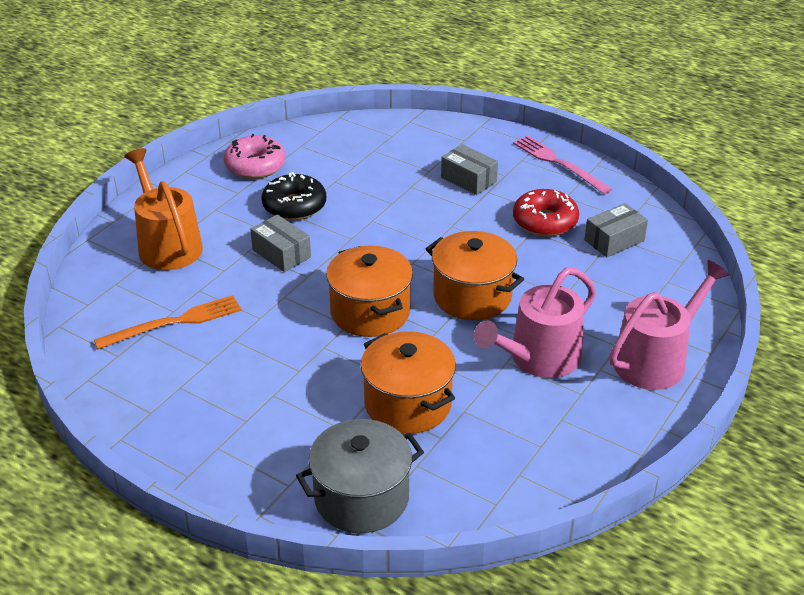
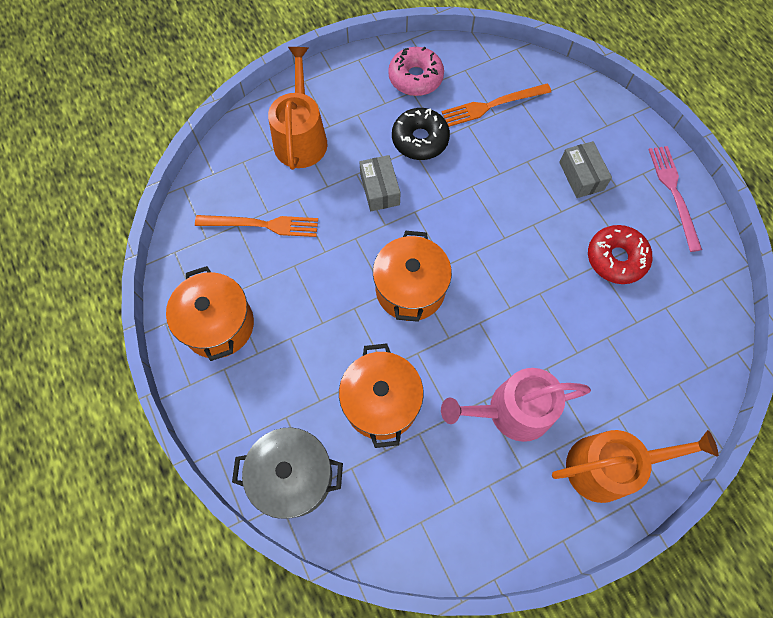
camera: 30 degrees right, 30 degrees up
orange pot [426,231,524,320] -> orange pot moved to [166,266,254,361]
grey box [585,203,648,257] -> none
pink watering can [609,260,730,390] -> orange watering can [552,430,718,503]
none -> orange fork [442,84,551,127]

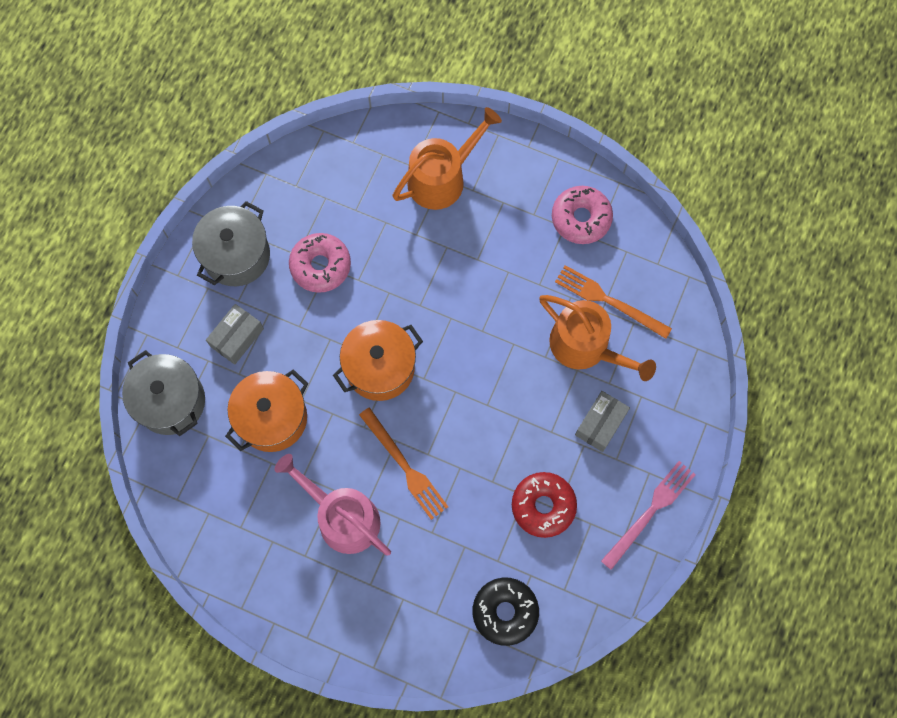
camera: 50 degrees right, 5 degrees up
orange pot [166,266,254,361] -> grey pot [192,201,270,286]
orange fork [195,215,318,237] -> orange fork moved to [359,407,448,520]
grey box [359,155,400,211] -> grey box moved to [206,304,264,365]
black donut [392,108,450,160] -> black donut moved to [472,578,539,646]
orange watering can [552,430,718,503] -> orange watering can moved to [539,295,656,381]
none -> pink donut [289,233,351,293]

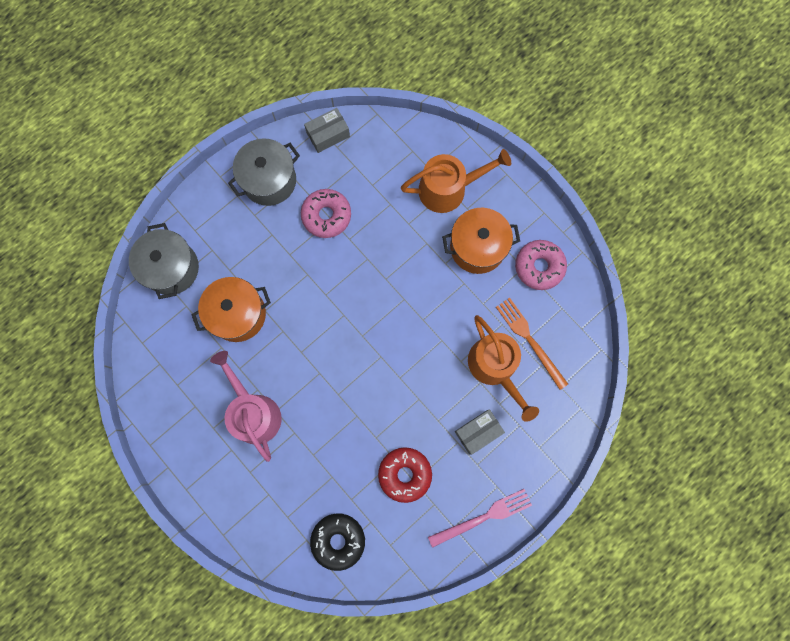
camera: 25 degrees right, 5 degrees up
grey box [206,304,264,365] -> grey box moved to [304,108,350,153]
orange pot [333,320,423,401] -> orange pot moved to [442,208,520,274]
orange fork [359,407,448,520] -> none

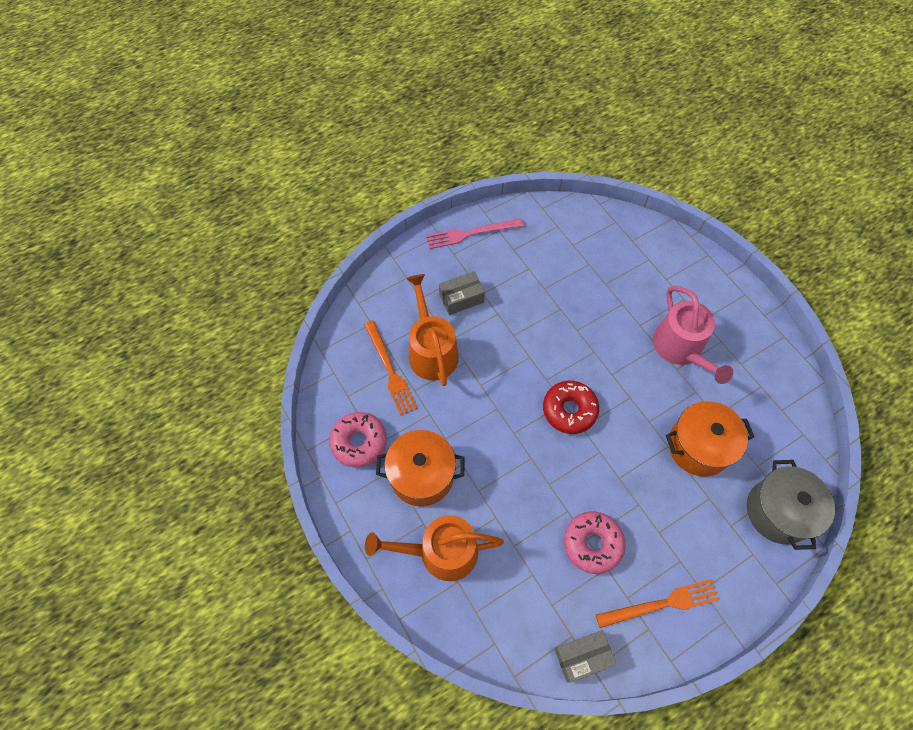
camera: 170 degrees left, 15 degrees down
grey pot [228,138,300,206] -> orange fork [596,579,720,628]
black donut [310,514,365,571] -> none
red donut [378,447,432,503] -> red donut moved to [543,381,599,434]

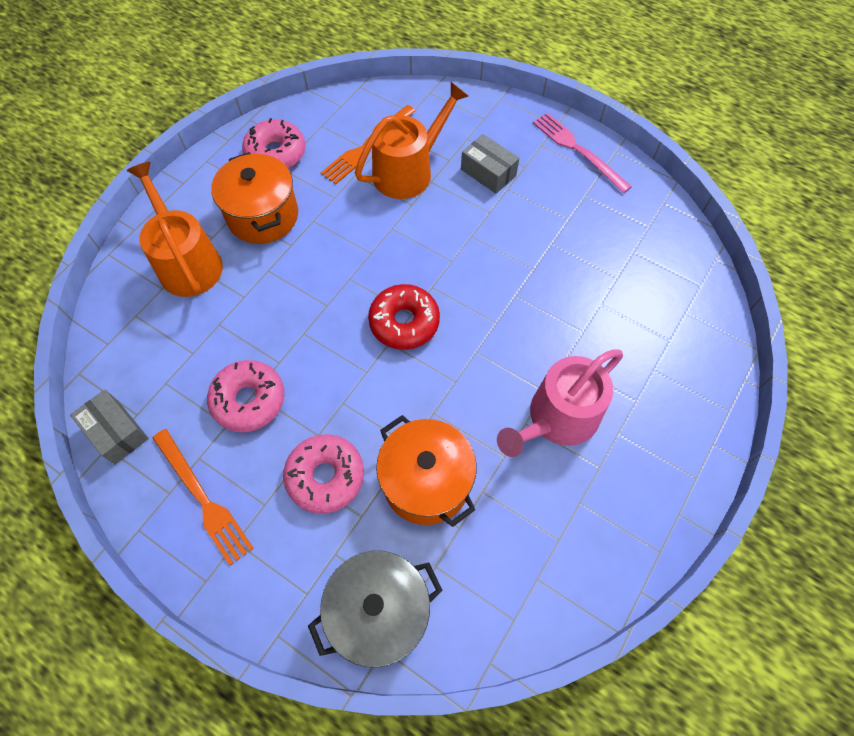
camera: 65 degrees right, 0 degrees up
none -> pink donut [283,434,364,514]

